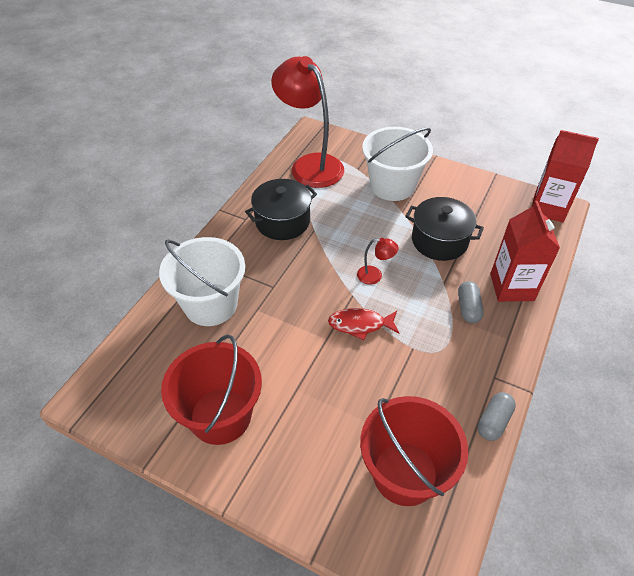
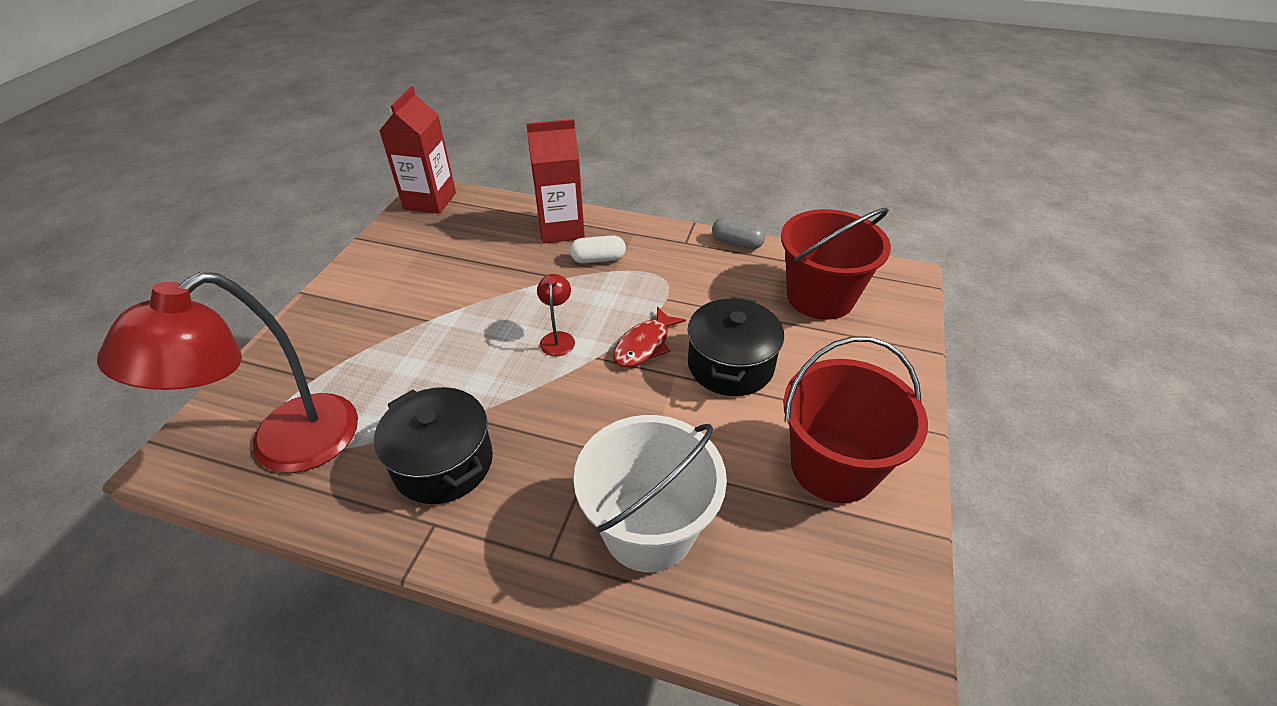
camera: 100 degrees left, 5 degrees down
red fish [328,308,399,340] -> red fish turned 45 degrees clockwise [613,306,686,367]
white bucket [362,127,433,201] -> none
black pot [405,197,484,261] -> black pot moved to [688,297,784,396]
grey capsule [458,281,484,323] -> white capsule [570,235,626,263]

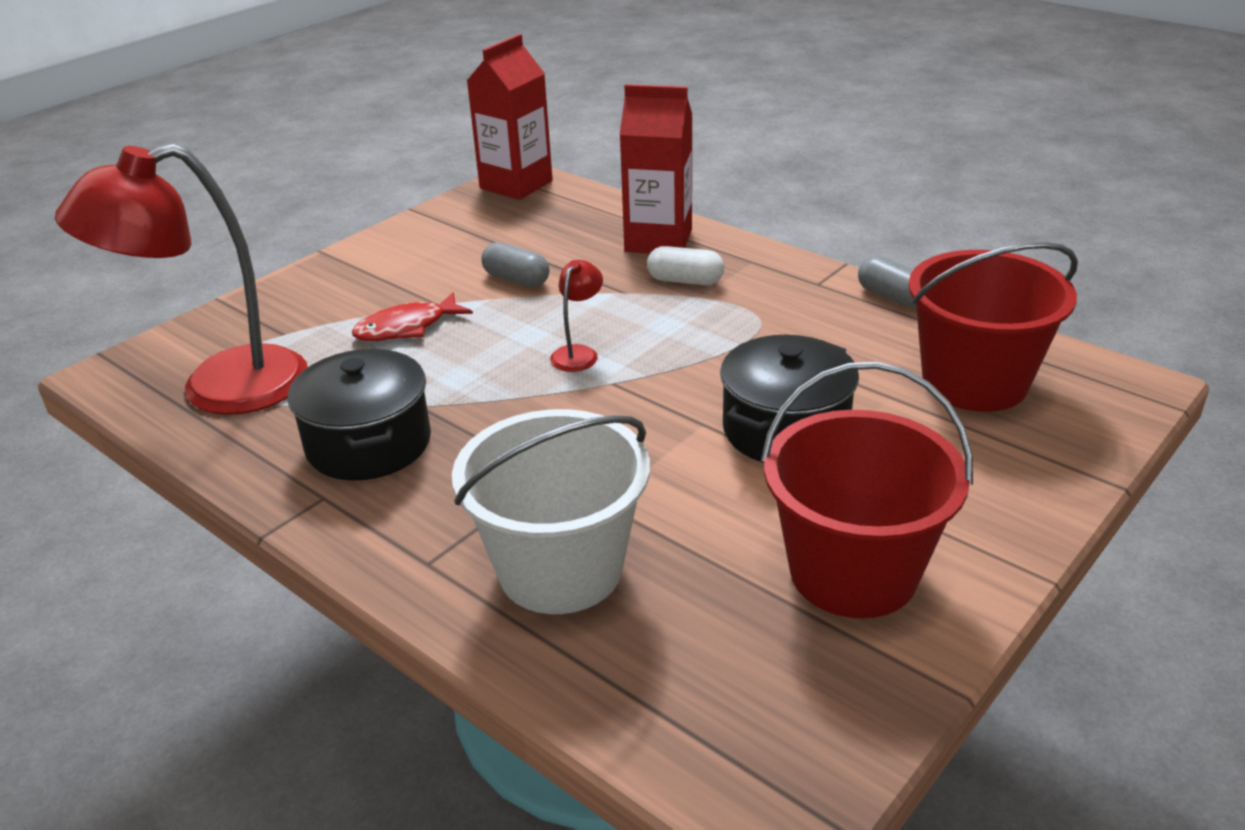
camera: 25 degrees right, 10 degrees down
red fish [613,306,686,367] -> red fish moved to [352,292,473,341]
none -> grey capsule [481,242,549,287]

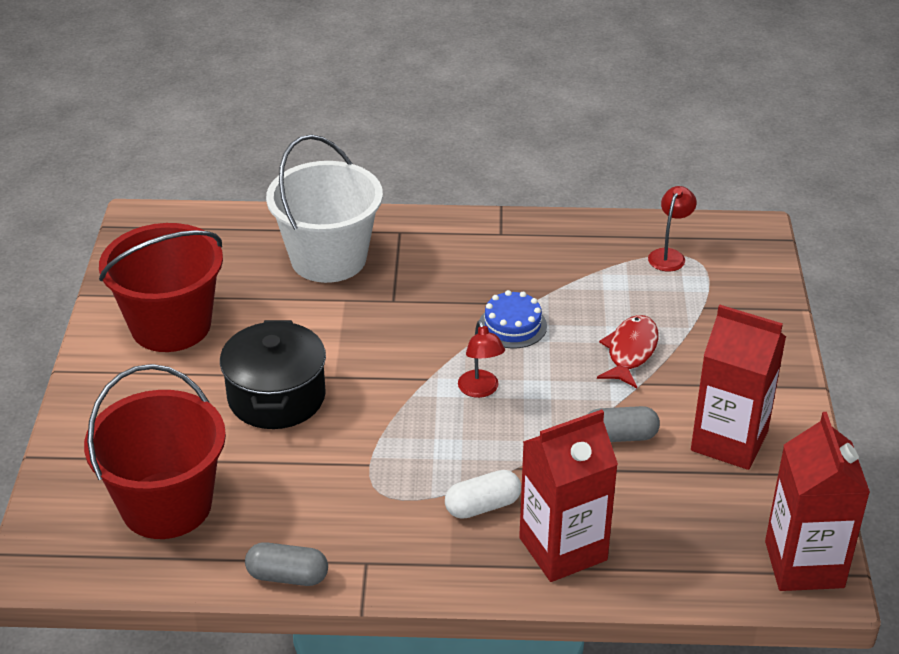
camera: 140 degrees right, 5 degrees up
red lamp [55,144,308,415] -> red lamp [648,186,697,272], size x0.40
black pot [288,349,431,481] -> none
none -> blue cake [479,290,547,349]
none -> red carton [691,305,786,470]

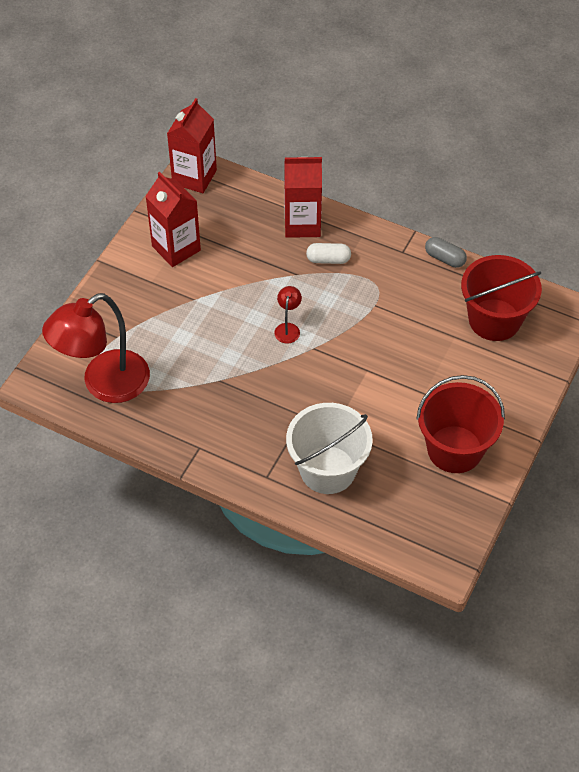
camera: 155 degrees left, 15 degrees up
black pot [220,320,326,429] -> none
blue cake [479,290,547,349] -> none
grey capsule [588,406,660,442] -> none
red fish [597,315,659,388] -> none
red lamp [648,186,697,272] -> red lamp [42,293,150,403], size x2.49

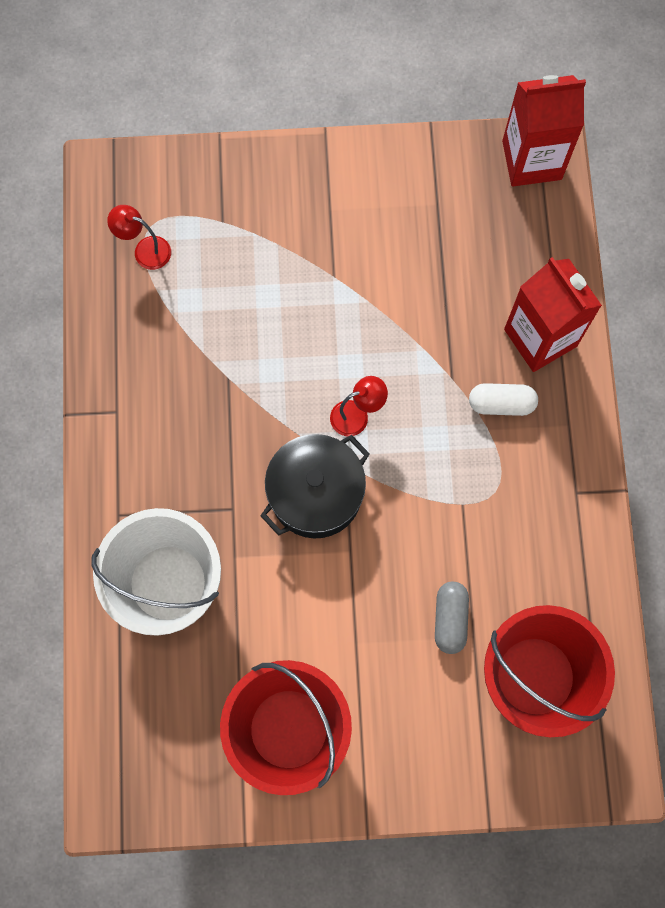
camera: 60 degrees right, 20 degrees up
red lamp [42,293,150,403] -> red lamp [107,205,171,270], size x0.40
red carton [145,172,201,267] -> none
white capsule [306,243,351,264] -> white capsule turned 60 degrees counterclockwise [469,383,538,416]
grey capsule [425,237,467,268] -> grey capsule moved to [435,582,469,654]
none -> black pot [260,434,370,538]

